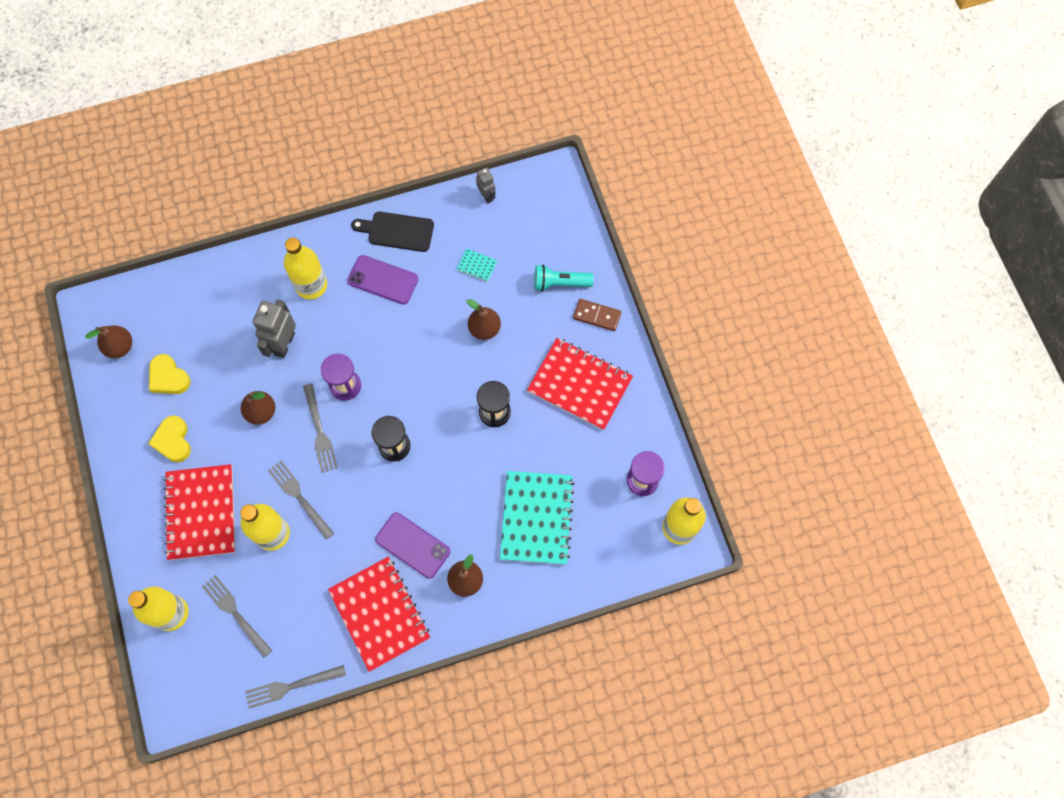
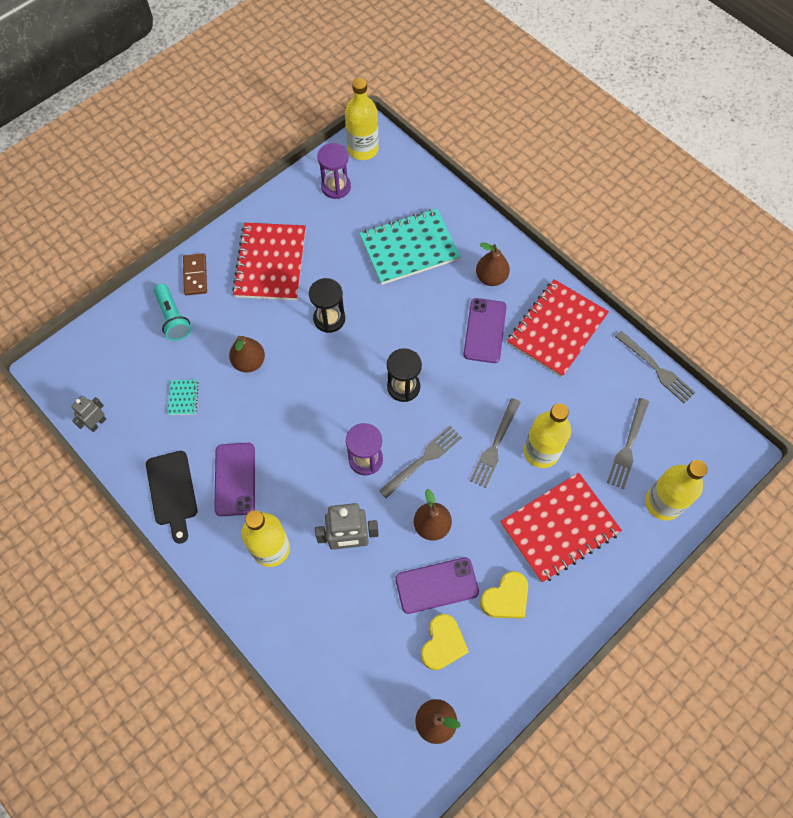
camera: 115 degrees left, 5 degrees down
none -> purple phone [395,557,479,614]

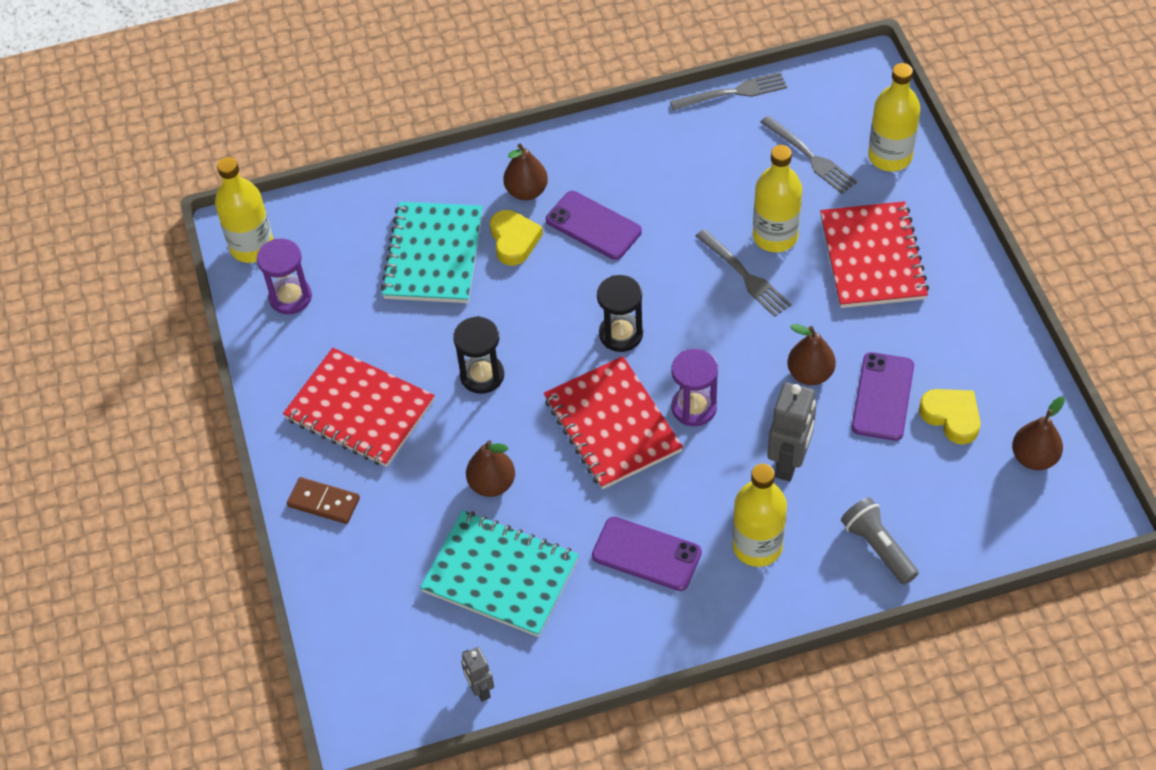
camera: 60 degrees left, 10 degrees down
black cutting board [146,451,197,544] -> none
turquoise flashlight [154,284,191,341] -> none
turquoise notebook [168,380,198,415] -> turquoise notebook [420,510,579,637], size x2.45
grey fork [379,426,462,498] -> none
yellow heart [480,571,528,619] -> yellow heart moved to [490,210,543,266]
red notebook [507,279,609,377] -> red notebook moved to [544,356,683,489]
none -> grey flashlight [841,497,919,585]

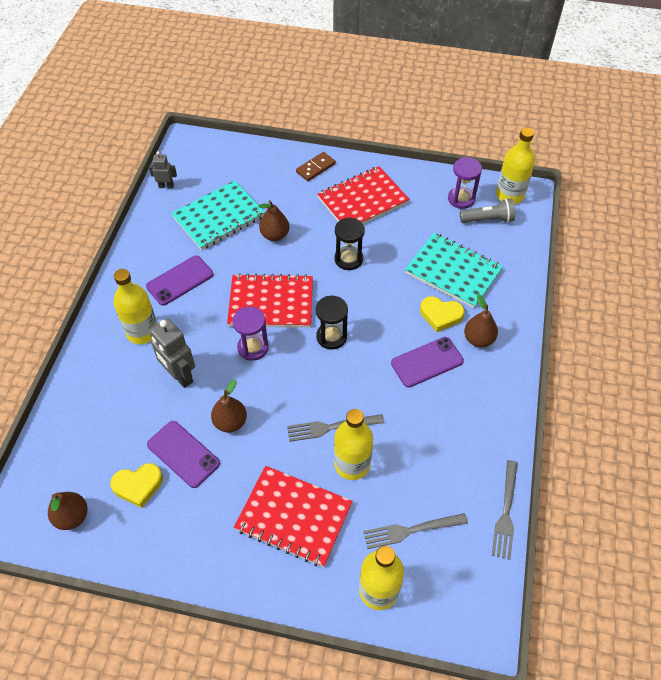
camera: 115 degrees right, 0 degrees up
grey flashlight [841,497,919,585] -> grey flashlight moved to [460,198,515,223]

